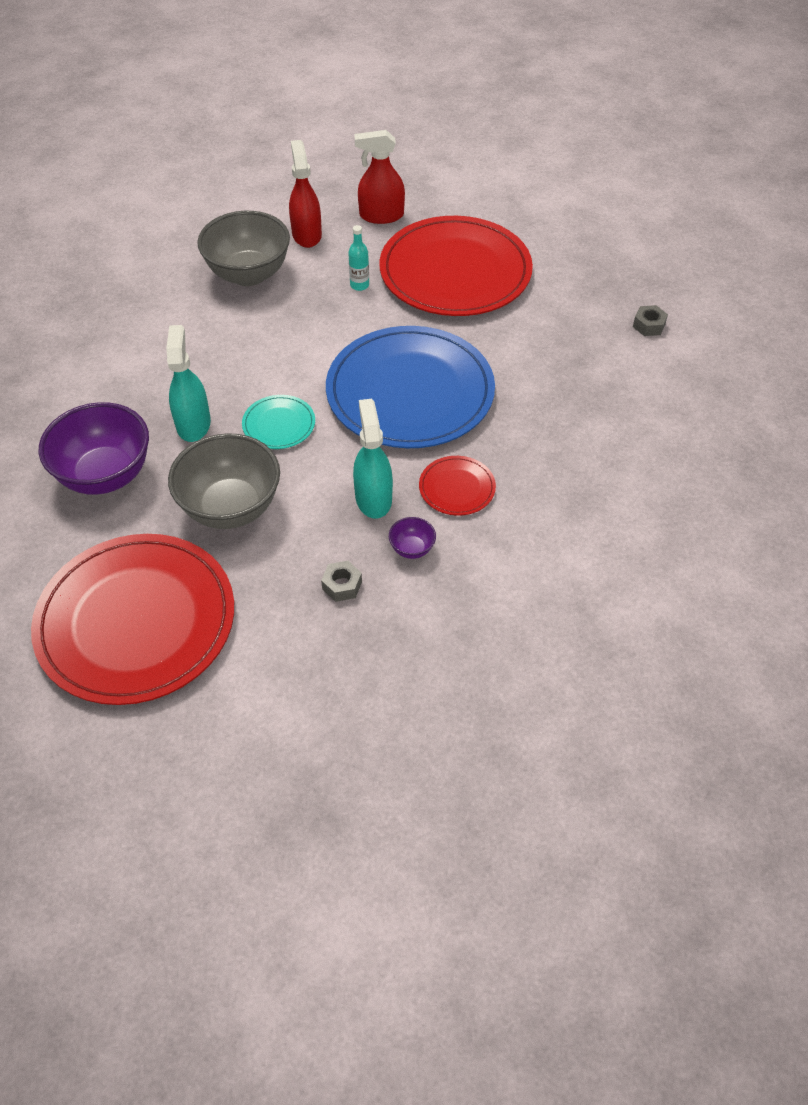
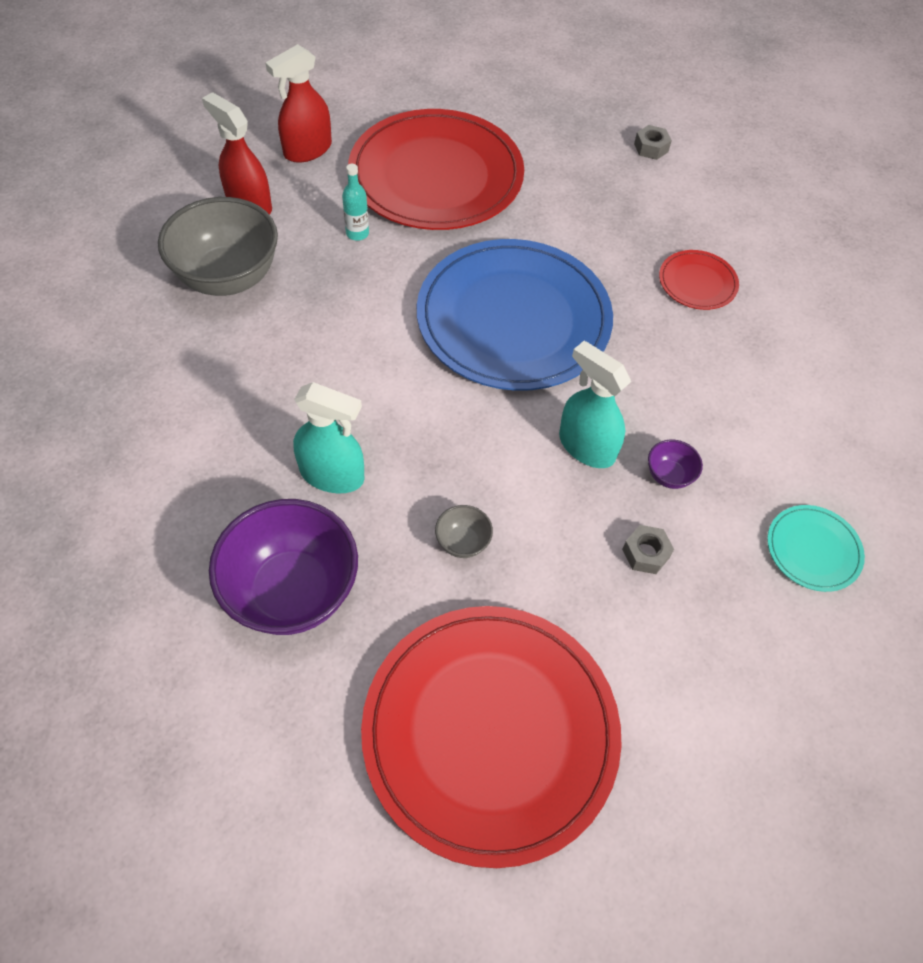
camera: 40 degrees left, 5 degrees up
turquoise spray bottle [166,325,211,442] -> turquoise spray bottle turned 150 degrees clockwise [293,382,365,493]
grey bowl [168,433,280,529] -> grey bowl [435,505,493,558], size x0.42
turquoise plate [242,395,315,449] -> turquoise plate moved to [767,505,865,592]
red plate [419,456,496,516] -> red plate moved to [659,250,739,310]

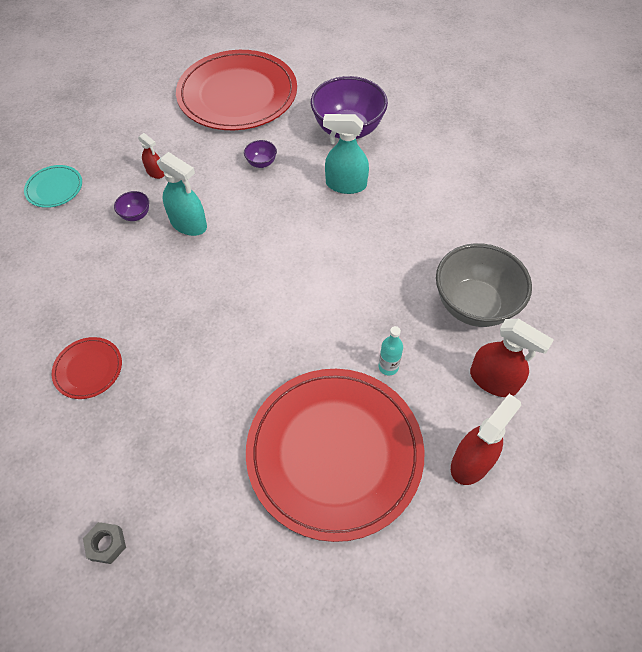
camera: 175 degrees right, 0 degrees up
blue plate [417,239,613,391] -> none
grey bowl [435,505,493,558] -> purple bowl [244,140,277,168]
grey nut [622,525,674,574] -> red spray bottle [138,133,165,179]

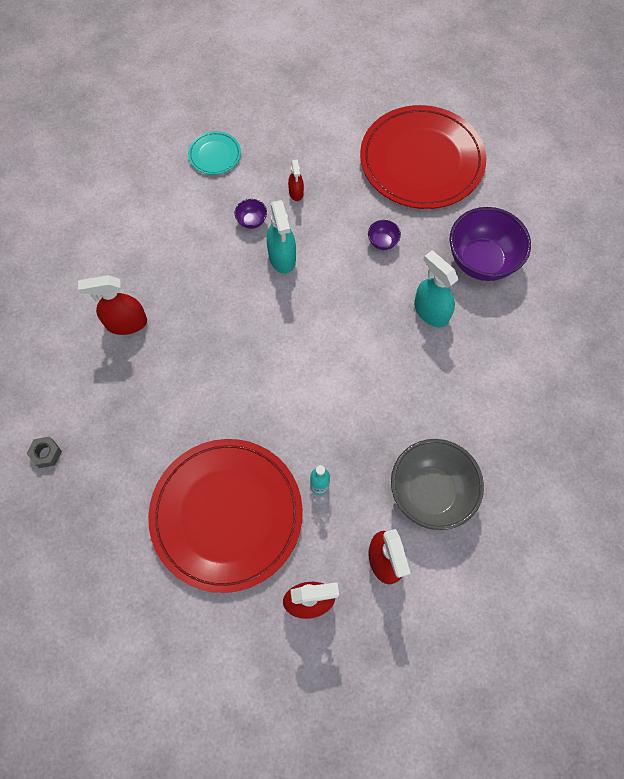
camera: 40 degrees right, 10 degrees up
red plate [52,337,122,399] -> red spray bottle [78,275,147,335]

